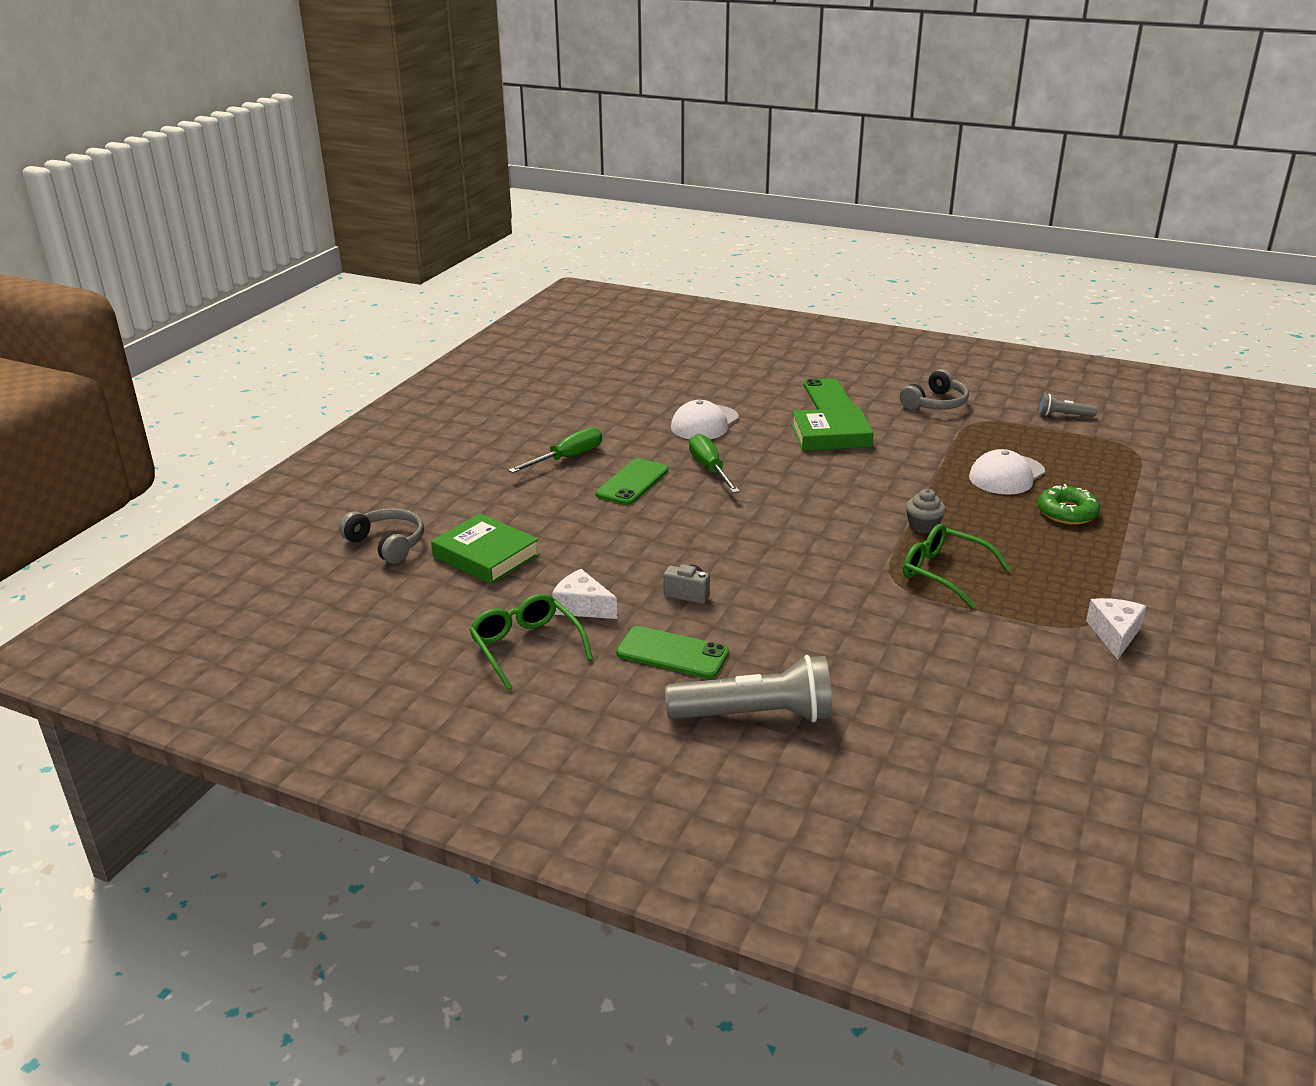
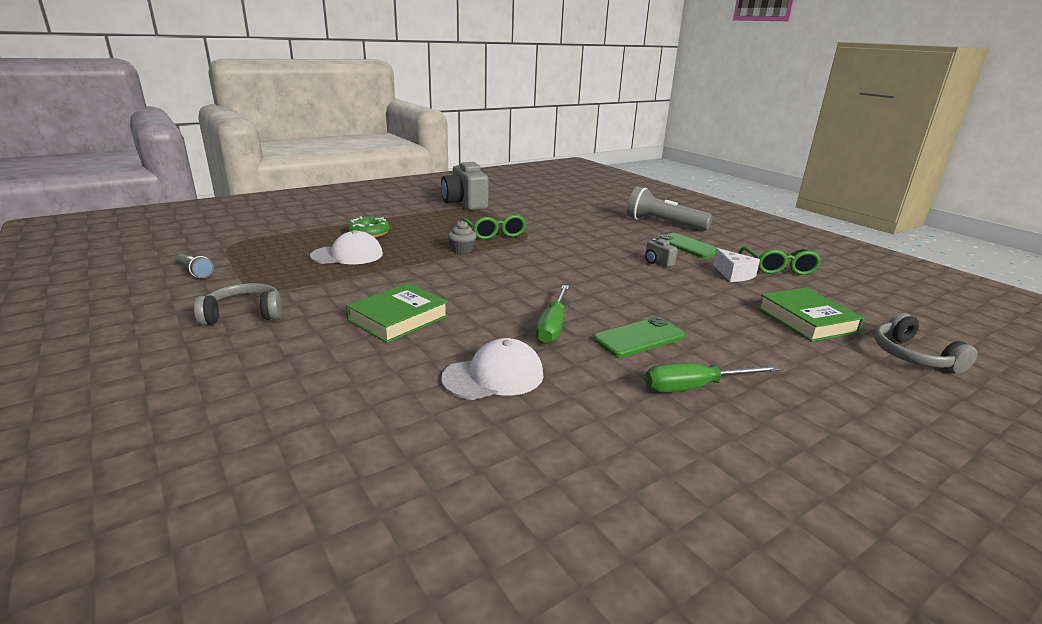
camera: 150 degrees left, 5 degrees down
green book [791,407,874,451] -> green book turned 75 degrees counterclockwise [346,283,448,343]
green phone [804,378,855,409] -> none
white cheese [1086,598,1146,660] -> grey camera [441,162,489,210]

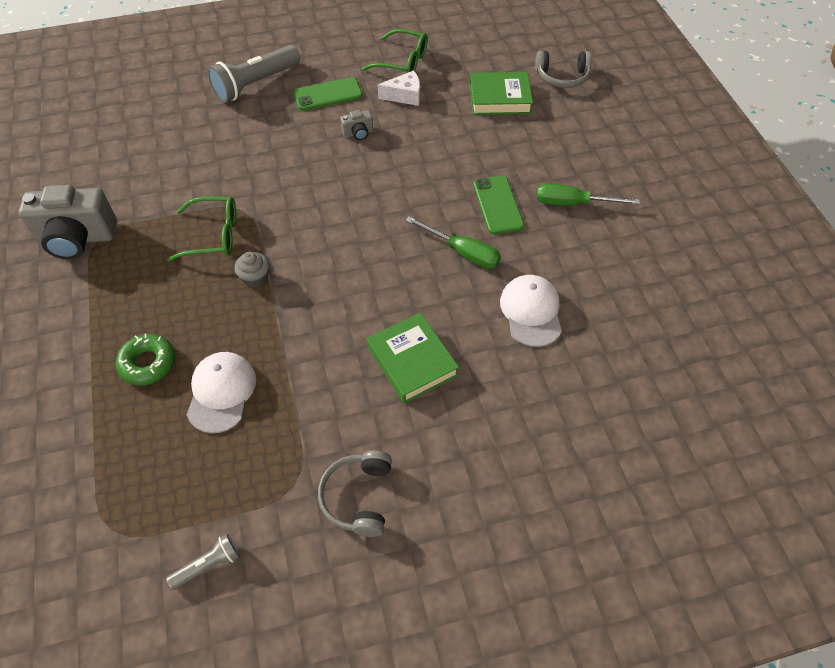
camera: 70 degrees left, 30 degrees up
green screwdriver [645,363,780,393] -> green screwdriver turned 90 degrees clockwise [537,184,640,206]

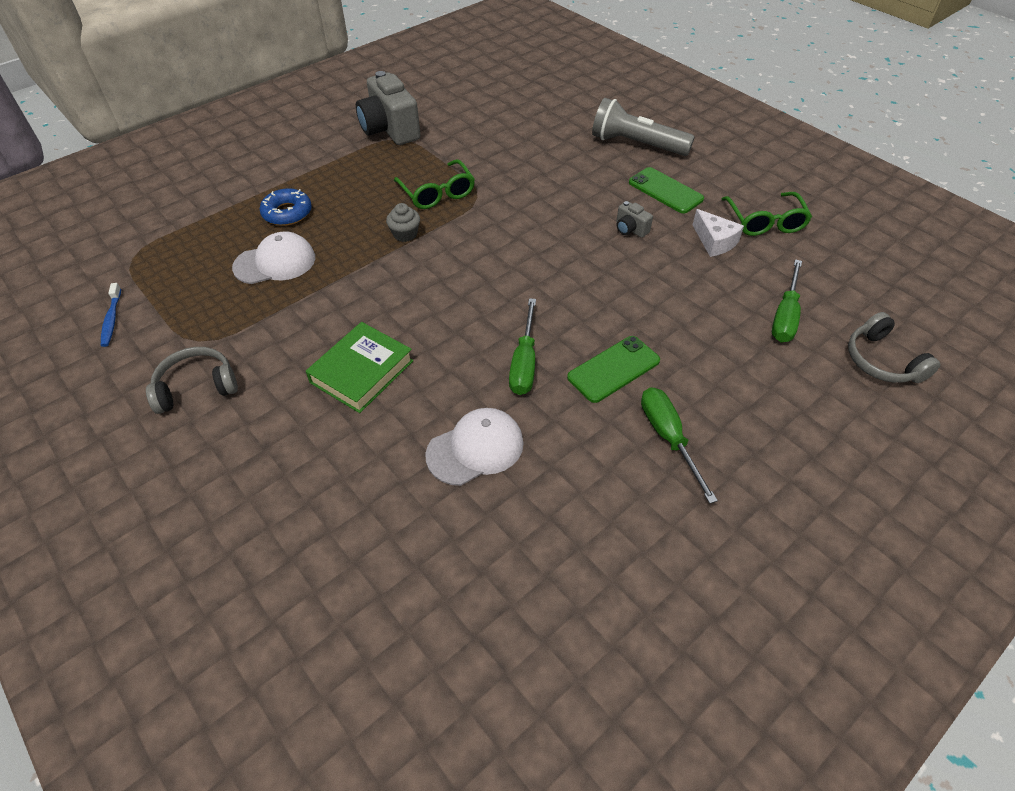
camera: 65 degrees right, 5 degrees down
green donut [116,334,175,385] -> blue donut [260,188,312,226]
grey flashlight [166,534,240,590] -> blue toothbrush [101,283,121,347]
green book [470,72,533,115] -> green screwdriver [772,259,802,342]

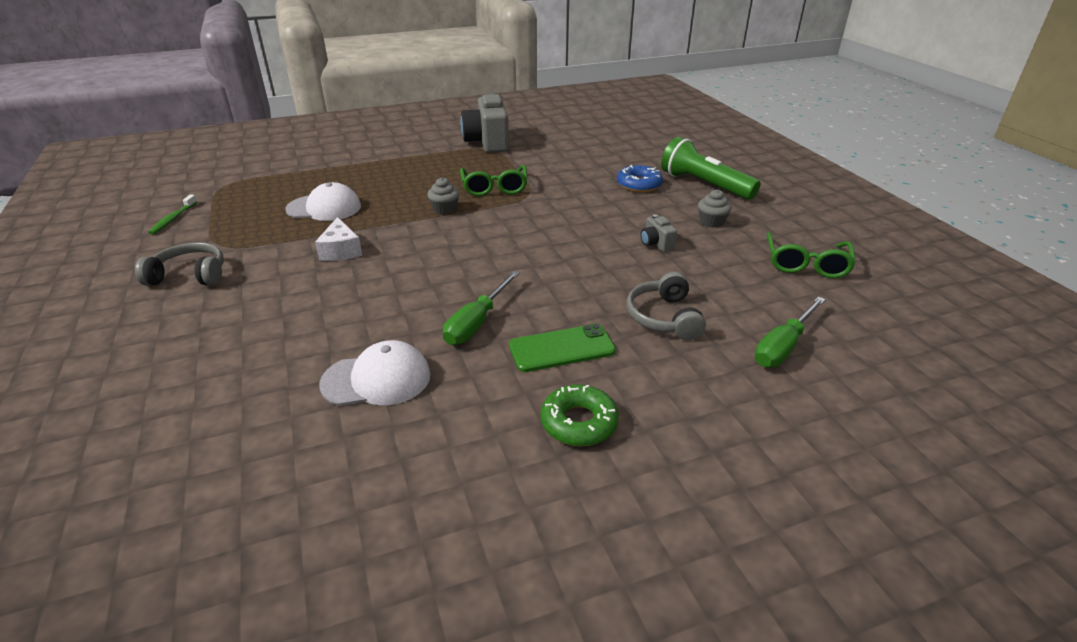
camera: 20 degrees right, 15 degrees down
blue toothbrush [101,283,121,347] -> green toothbrush [148,195,197,235]
blue donut [260,188,312,226] -> blue donut moved to [617,165,663,192]
green book [306,322,414,413] -> none
grey flashlight [592,98,695,156] -> green flashlight [661,137,761,200]
green phone [629,167,704,214] -> grey cupcake [698,189,732,228]
green screwdriver [641,387,718,504] -> green donut [540,384,619,446]
white cheese [693,209,744,257] -> white cheese moved to [315,217,362,261]
grey headphones [848,312,941,383] -> grey headphones moved to [627,272,706,340]

